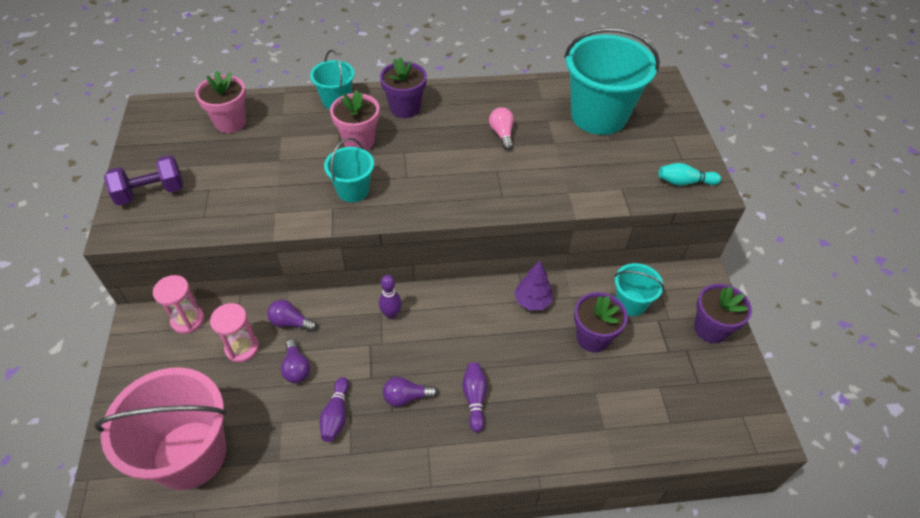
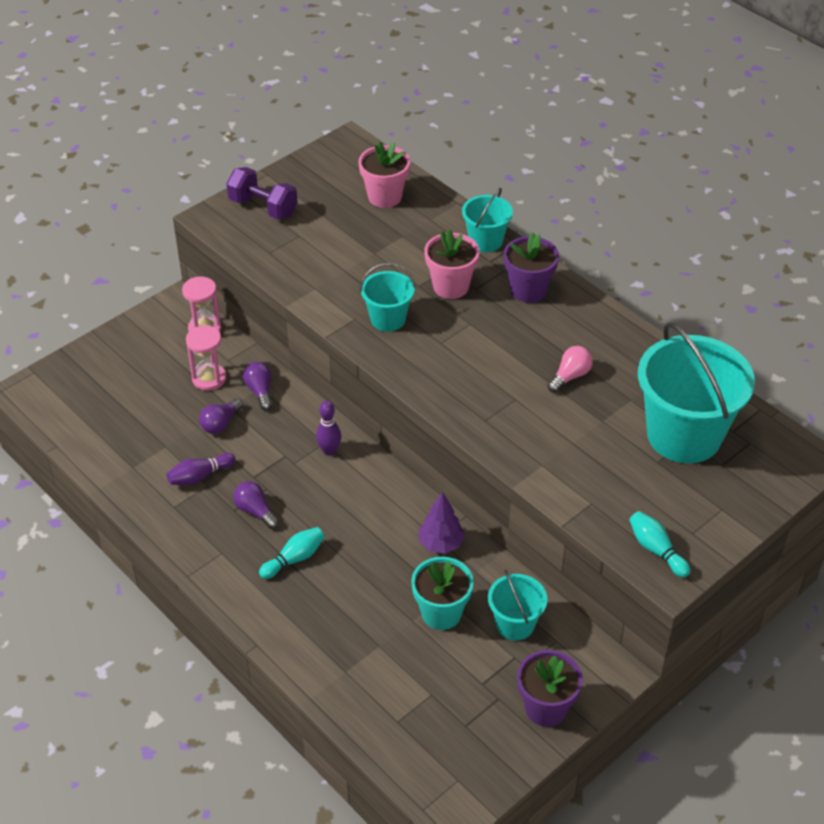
camera: 55 degrees right, 5 degrees down
pink bucket [95,367,227,490] -> none
purple bowling pin [463,362,487,432] -> turquoise bowling pin [259,527,325,579]
purple flower pot [574,292,628,353] -> turquoise flower pot [411,557,473,630]

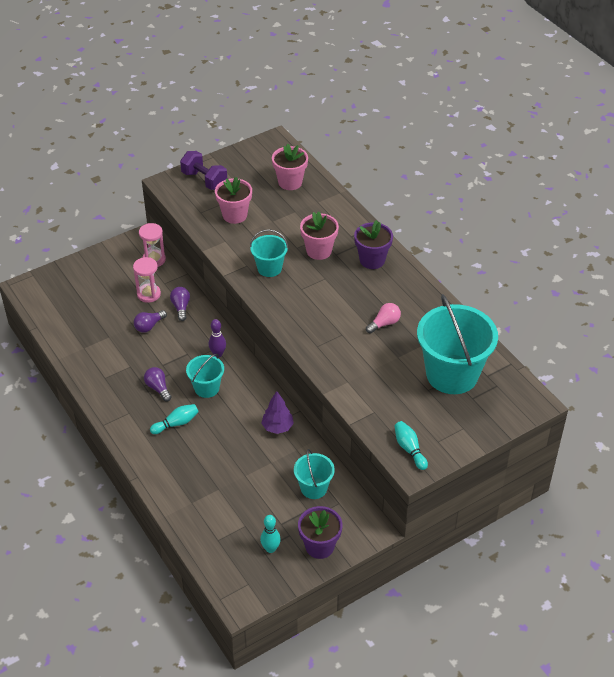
camera: 10 degrees right, 0 degrees up
purple bowling pin [166,453,236,485] -> none
turquoise flower pot [411,557,473,630] -> none
turquoise bucket [462,188,513,252] -> turquoise bucket moved to [186,354,224,398]
none -> pink flower pot [215,177,252,224]
none -> turquoise bowling pin [260,515,281,553]

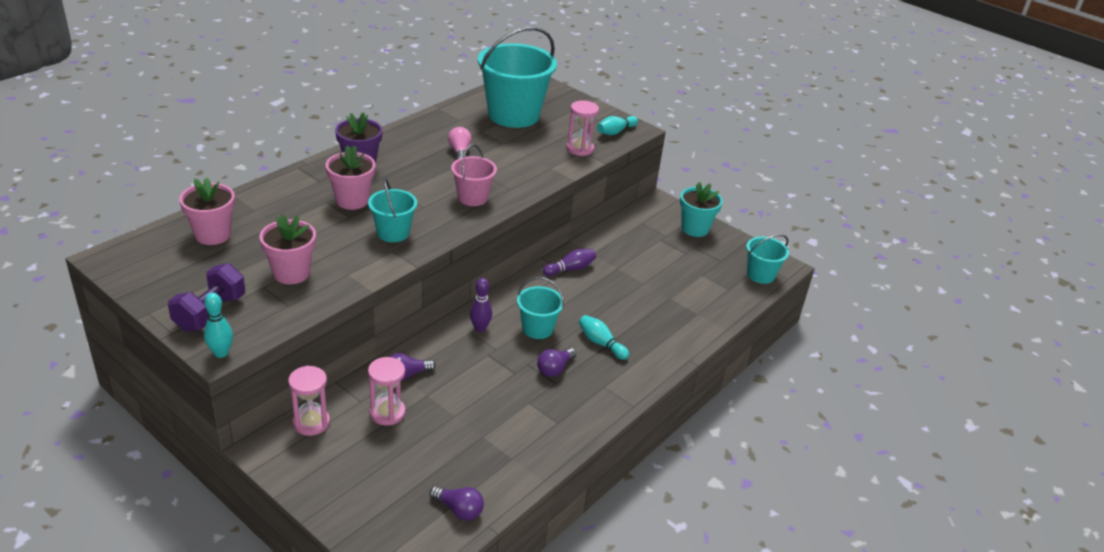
camera: 110 degrees left, 10 degrees down
purple light bulb [134,310,167,333] -> purple light bulb moved to [430,486,484,521]
turquoise bowling pin [260,515,281,553] -> turquoise bowling pin moved to [204,292,233,358]
purple tree [261,391,294,434] -> purple bowling pin [543,249,596,276]
turquoise bucket [294,449,335,499] -> turquoise bucket moved to [746,234,789,284]
purple flower pot [298,506,342,559] -> turquoise flower pot [680,182,723,237]
pink light bulb [366,303,401,334] -> pink light bulb turned 45 degrees clockwise [448,127,472,159]
none -> pink bucket [451,144,497,206]
none -> pink hourglass [566,100,599,156]

